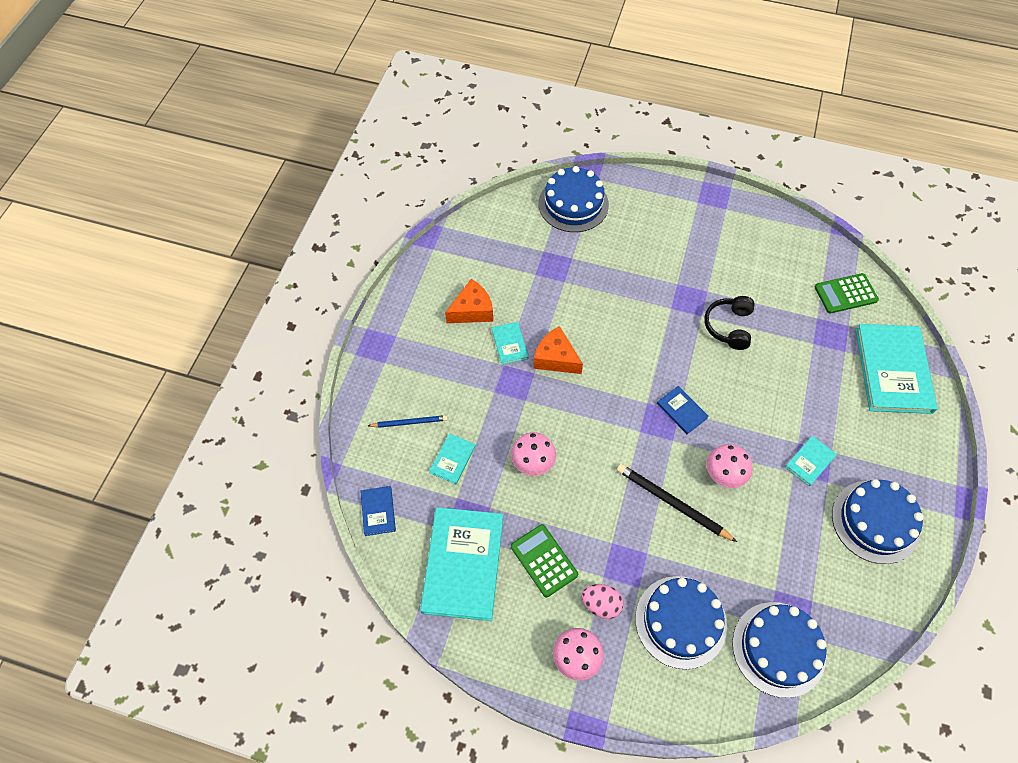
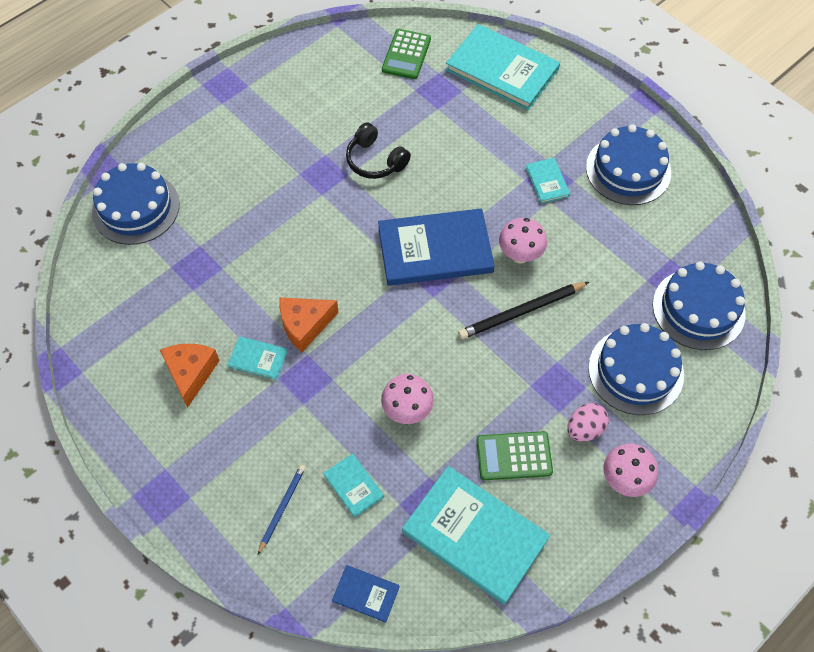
camera: 60 degrees left, 0 degrees up
blue book [657,386,709,434] -> blue book [378,208,495,286], size x2.20

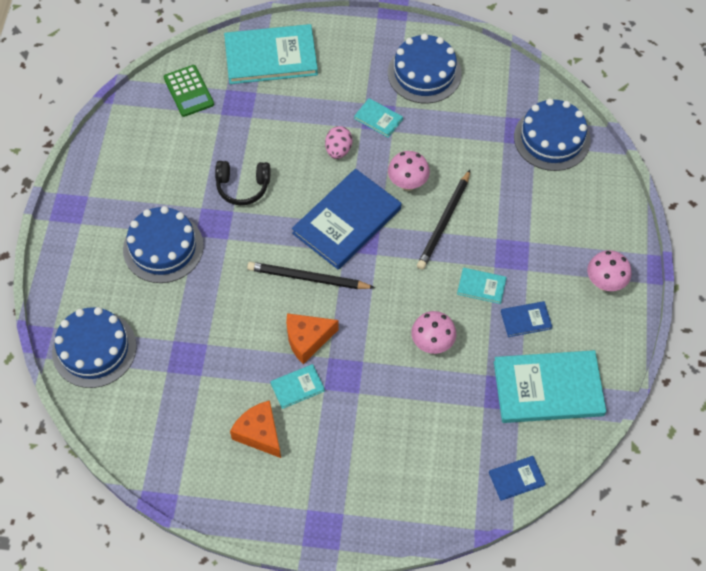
camera: 40 degrees left, 0 degrees up
blue pencil [258,465,306,555] -> none
orange cheese [279,298,339,352] -> orange cheese turned 45 degrees clockwise [286,313,339,364]
turquoise book [323,453,384,518] -> turquoise book moved to [457,268,507,304]
green calculator [476,431,553,480] -> blue book [501,301,552,337]
pink egg [567,403,609,442] -> pink egg moved to [325,126,352,159]
blue cake [588,323,684,415] -> blue cake moved to [123,206,204,283]
none -> black pencil [247,262,375,289]

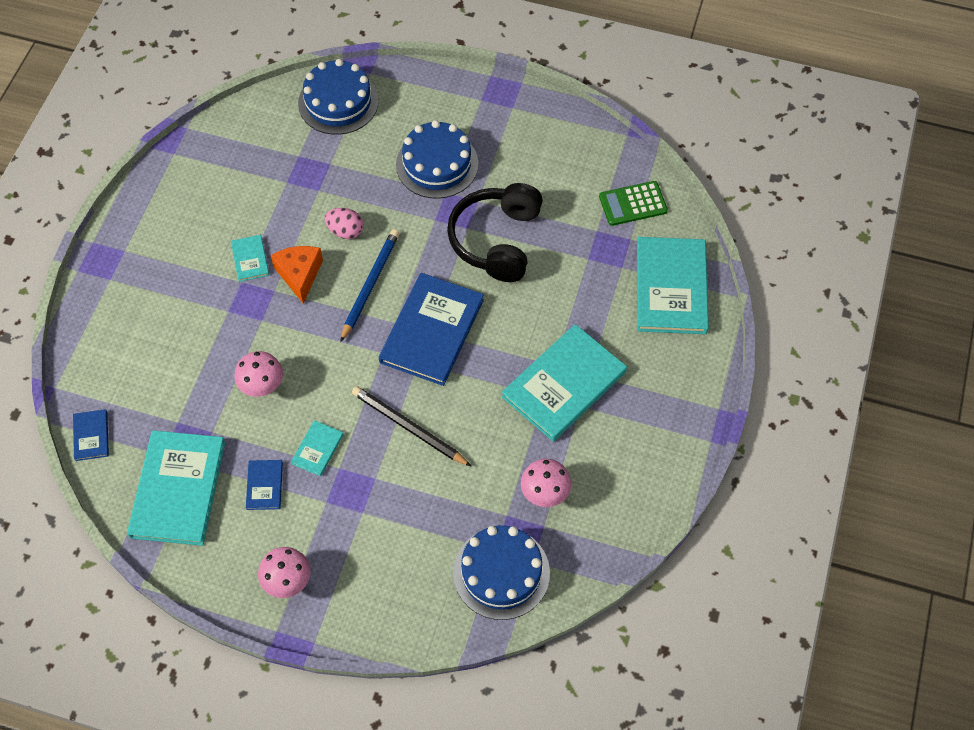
camera: 100 degrees right, 0 degrees up
black headphones [215,161,270,205] -> black headphones [447,183,543,282], size x1.65
orange cheese [230,400,281,458] -> none
black pencil [247,262,375,289] -> blue pencil [340,229,399,342]
blue book [292,169,401,270] -> blue book turned 60 degrees clockwise [379,273,484,386]
pink egg [325,126,352,159] -> pink egg moved to [325,208,363,239]
turquoise book [354,98,403,138] -> turquoise book [502,324,627,442], size x2.20
blue cake [388,33,462,104] -> none
pink mushroom [388,151,430,191] -> pink mushroom moved to [521,459,571,507]

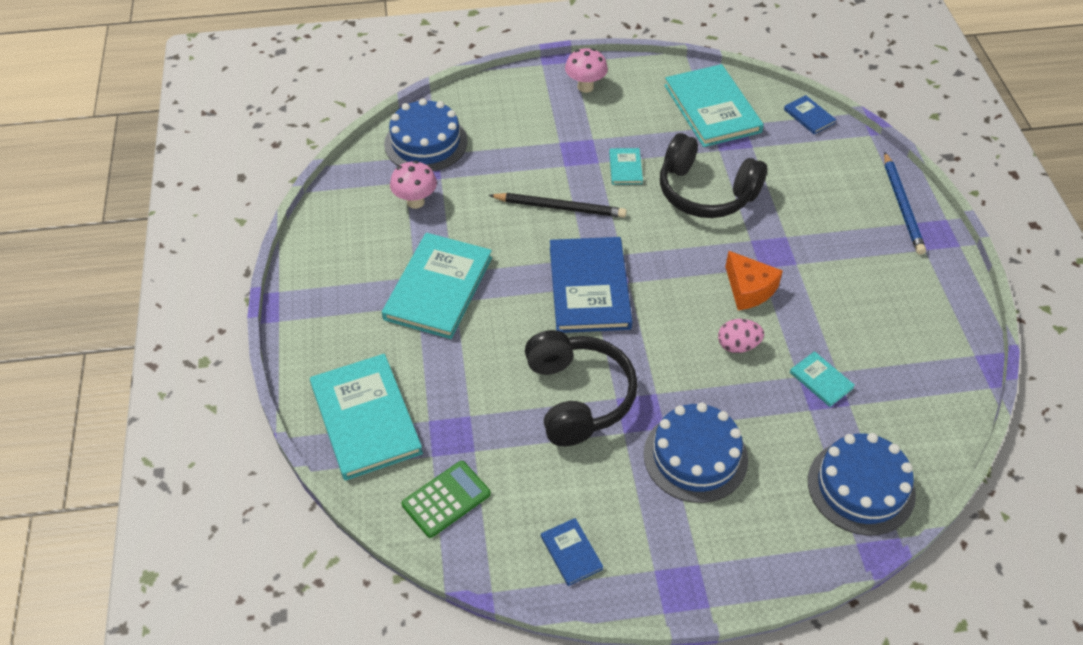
camera: 155 degrees right, 10 degrees down
turquoise book [231,235,269,282] -> turquoise book moved to [790,351,855,407]
pink mushroom [234,351,283,397] -> black headphones [660,133,767,218]
blue book [246,460,283,510] -> blue book moved to [541,518,603,586]
blue pencil [340,229,399,342] -> blue pencil moved to [884,152,926,255]

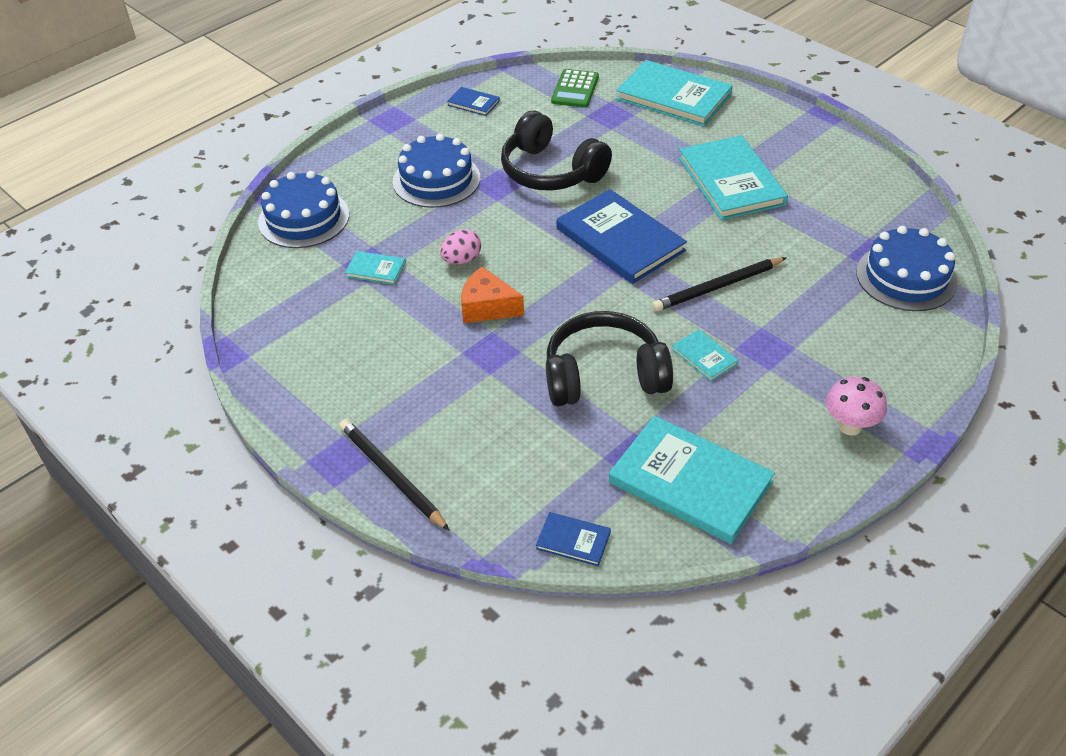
camera: 145 degrees right, 5 degrees down
pink mushroom [390,161,437,209] -> none
blue pencil [884,152,926,255] -> black pencil [339,419,450,531]

